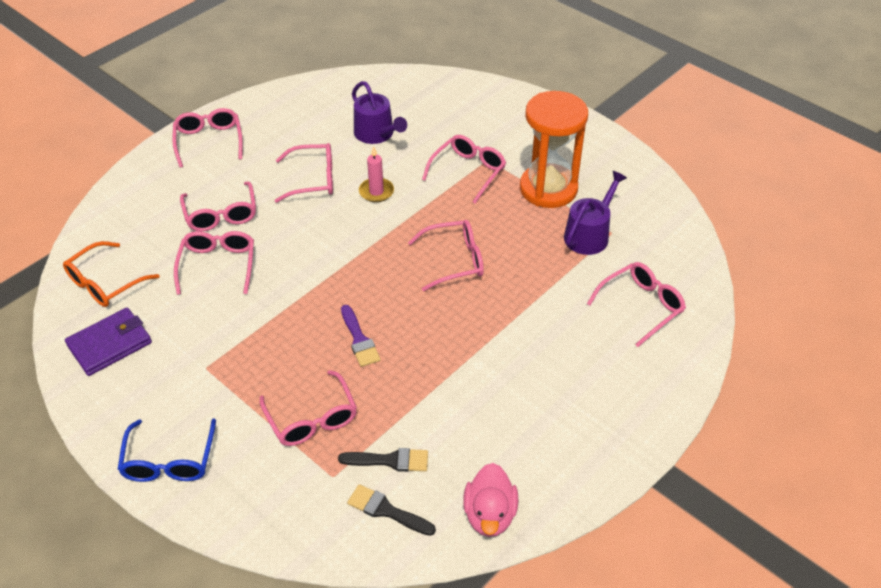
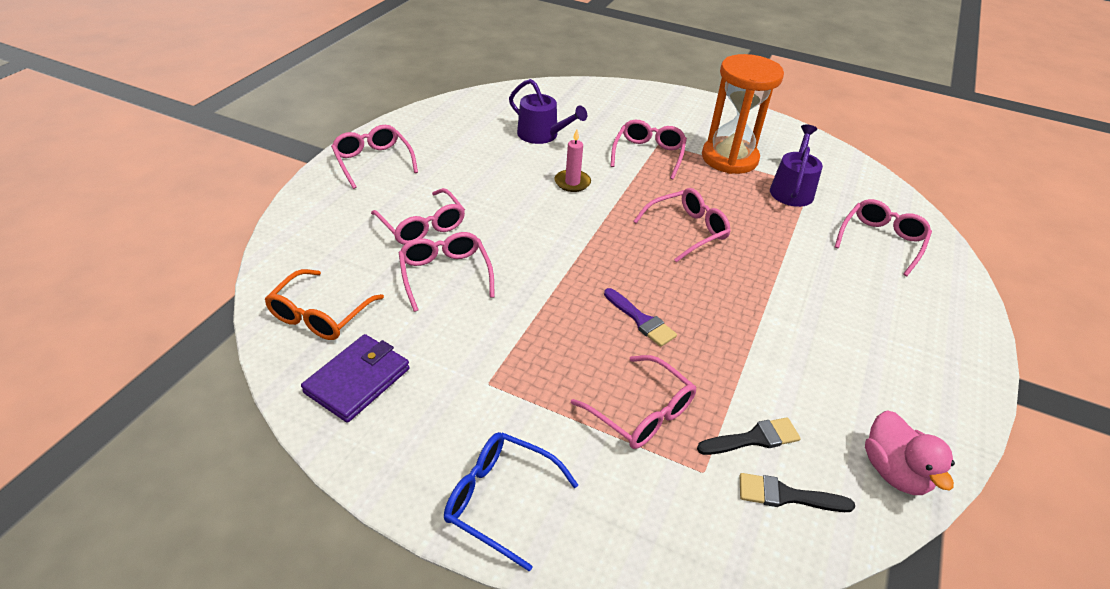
camera: 20 degrees left, 5 degrees down
blue glasses [118,418,216,482] -> blue glasses turned 135 degrees clockwise [444,432,578,571]
pink glasses [275,143,333,203] -> none

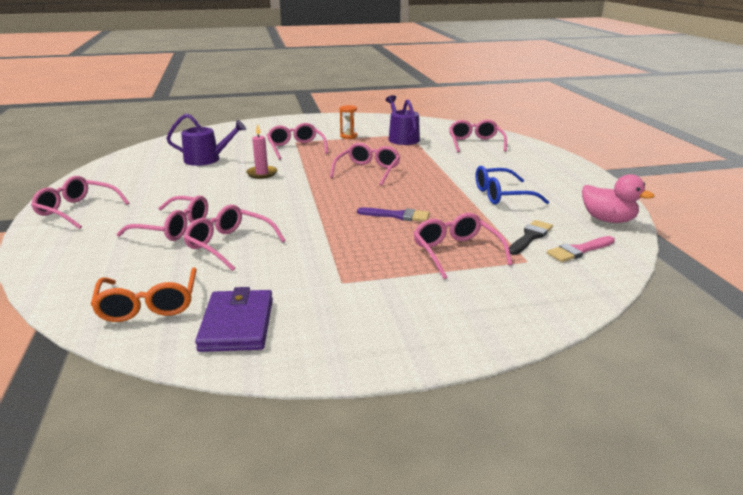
camera: 35 degrees left, 15 degrees down
blue glasses [444,432,578,571] -> blue glasses moved to [476,166,549,204]
pink glasses [571,355,696,449] -> pink glasses turned 120 degrees counterclockwise [413,213,513,279]
orange hourglass [702,54,784,174] -> orange hourglass [340,105,357,139], size x0.41
black brush [740,473,855,512] -> pink brush [547,236,615,262]

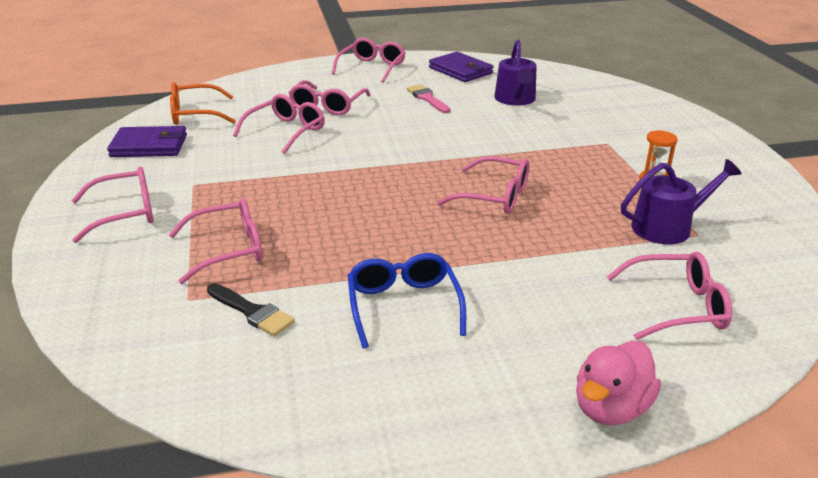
camera: 90 degrees right, 5 degrees up
pink candle [246,124,277,179] -> none
pink glasses [267,123,328,160] -> pink glasses moved to [71,167,154,243]
purple brush [357,208,429,222] -> none
pink brush [547,236,615,262] -> pink brush moved to [407,84,450,113]
pink duck [582,174,655,223] -> pink duck moved to [576,341,661,425]
none -> purple wallet [429,52,494,82]

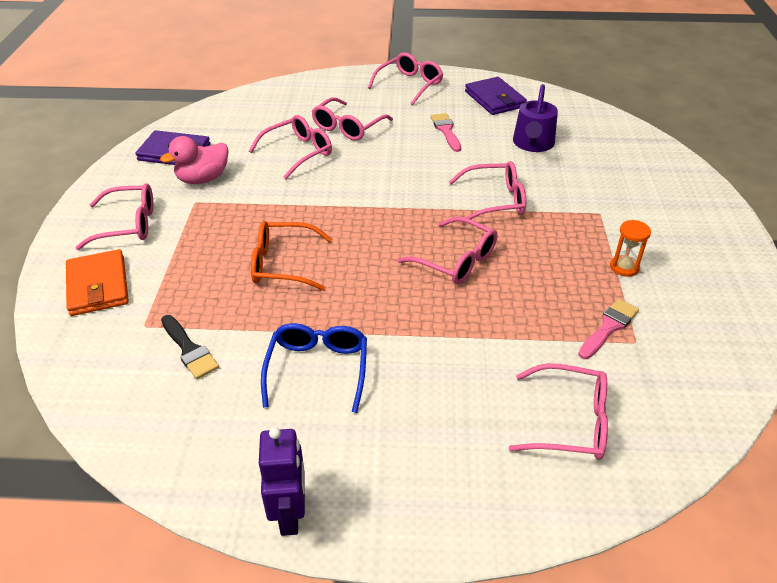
camera: 15 degrees right, 10 degrees up
pink glasses [169,199,263,284] -> pink glasses moved to [449,161,526,224]
orange glasses [170,82,236,125] -> orange glasses moved to [251,221,332,291]
pink duck [576,341,661,425] -> pink duck moved to [160,136,229,184]
purple watering can [621,159,742,244] -> pink brush [578,299,639,359]
none -> orange wallet [66,249,129,316]
none -> purple robot [259,427,305,536]

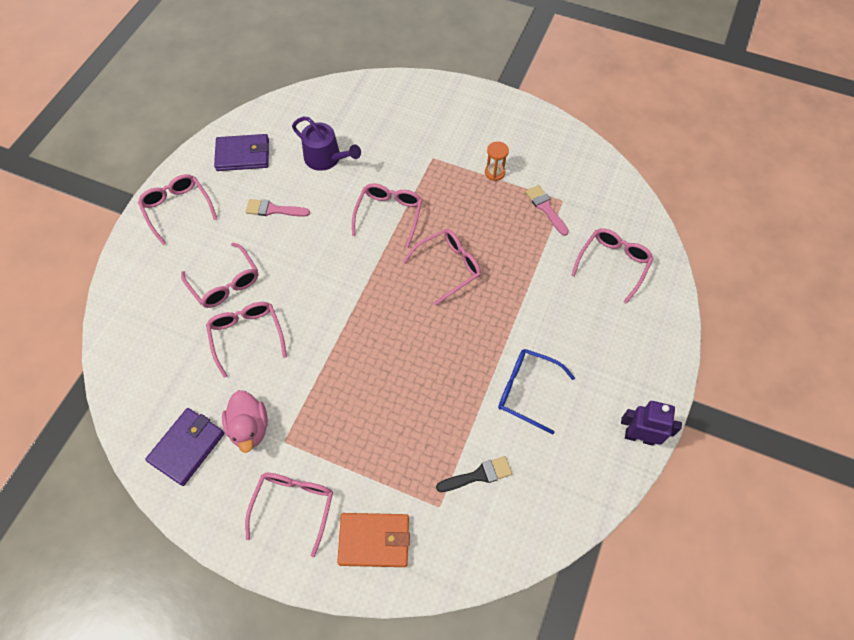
camera: 70 degrees left, 20 degrees up
orange glasses [251,221,332,291] -> none

